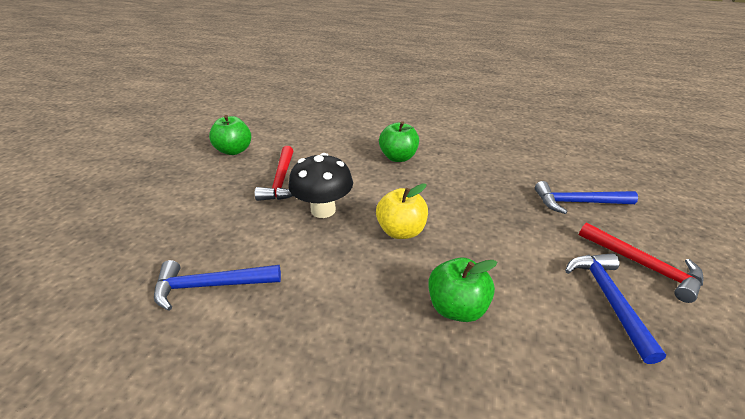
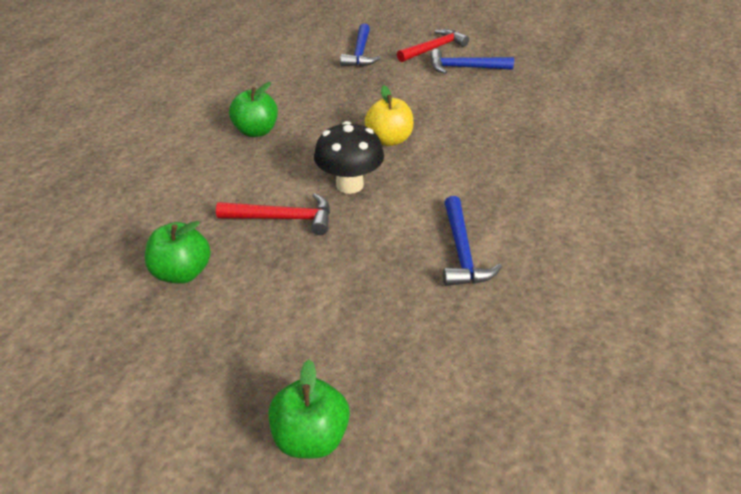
camera: 85 degrees left, 5 degrees up
green apple [428,258,497,322] -> green apple moved to [269,360,350,458]

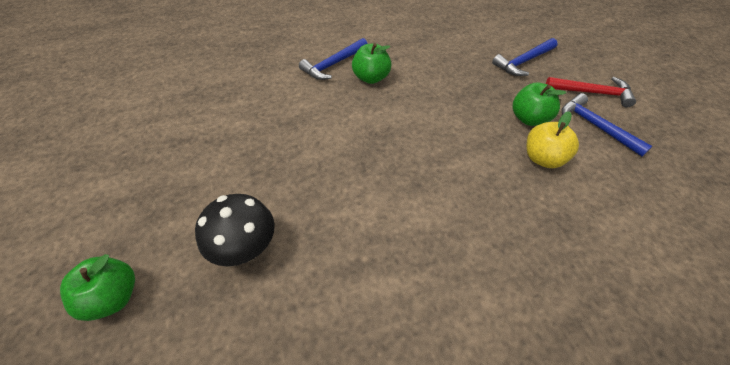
camera: 50 degrees right, 10 degrees up
green apple [145,221,211,284] -> green apple moved to [513,83,566,126]
red hammer [216,193,330,235] -> none
black mushroom [314,121,384,194] -> black mushroom moved to [195,194,275,267]
yellow apple [365,85,413,146] -> yellow apple moved to [527,111,579,168]
blue hammer [443,196,502,286] -> blue hammer moved to [299,38,368,80]

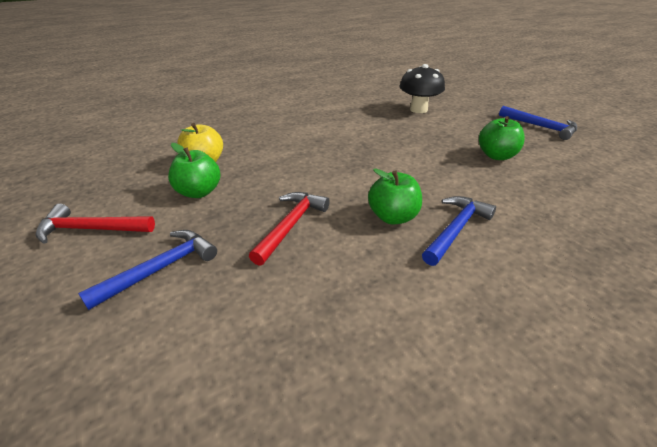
camera: 170 degrees right, 15 degrees down
green apple [60,254,135,321] -> green apple moved to [479,116,525,160]
blue hammer [561,93,652,157] -> blue hammer moved to [499,106,577,140]
none -> red hammer [249,192,330,266]

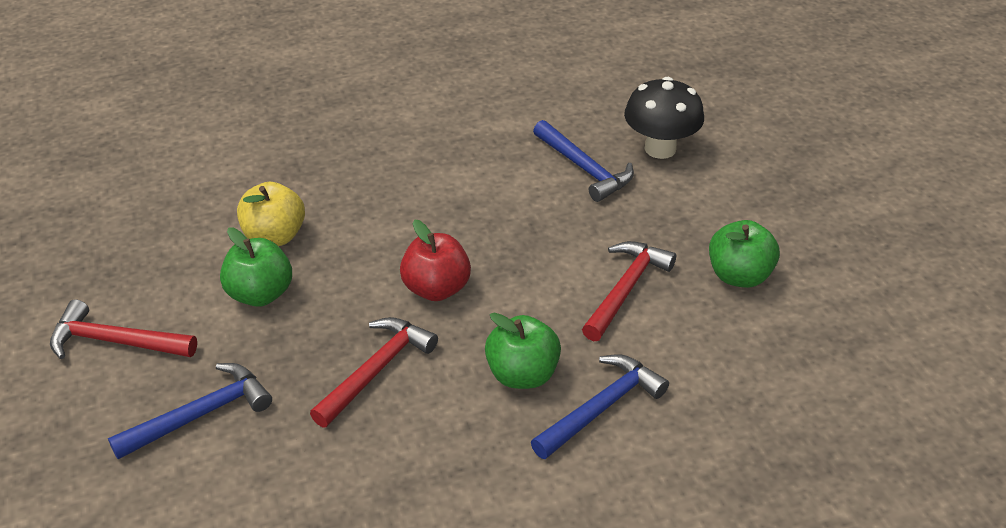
camera: 10 degrees right, 5 degrees up
blue hammer [499,106,577,140] -> blue hammer moved to [533,120,634,202]
none -> red apple [400,219,471,301]
none -> red hammer [582,241,676,341]

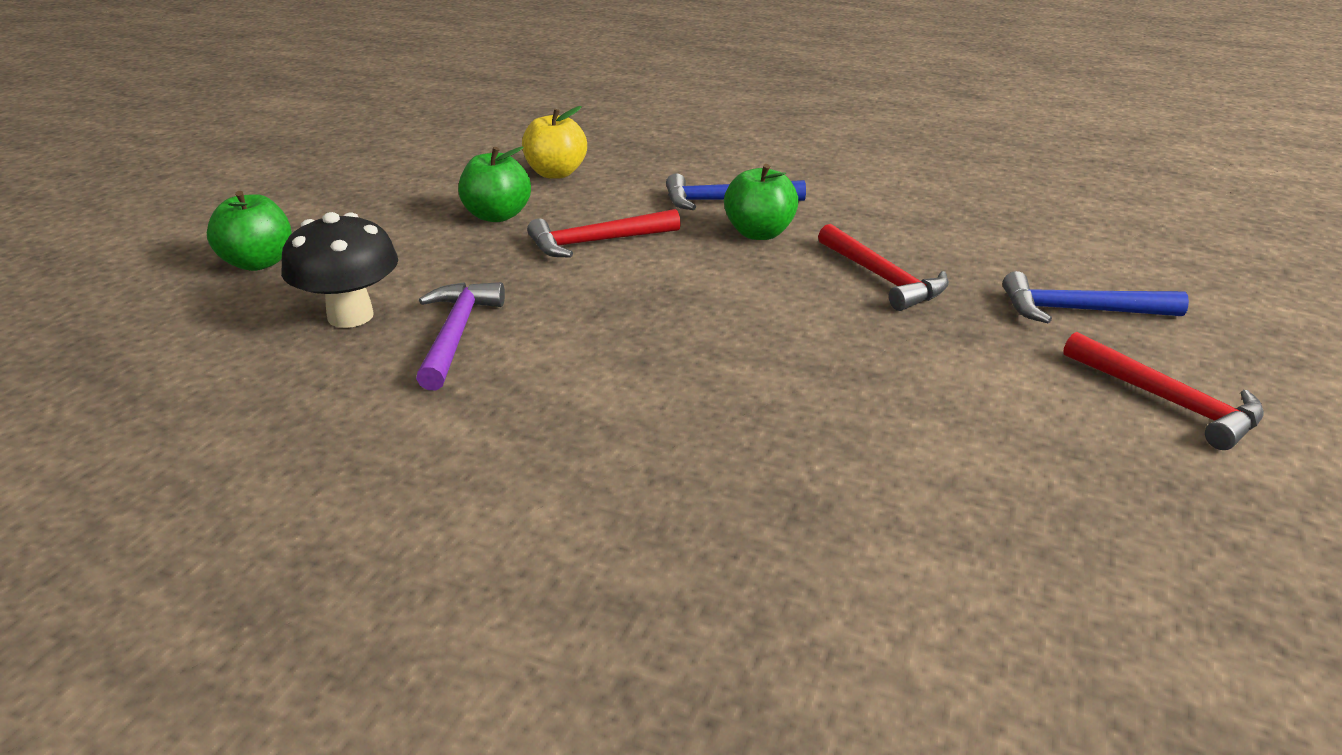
camera: 140 degrees left, 10 degrees down
green apple [220,227,292,307] -> green apple moved to [207,191,292,271]
yellow apple [237,182,305,246] -> yellow apple moved to [522,106,587,179]
red hammer [310,317,438,427] -> red hammer turned 105 degrees counterclockwise [818,224,949,311]
red apple [400,219,471,301] -> none
blue hammer [533,120,634,202] -> purple hammer [416,282,505,390]

